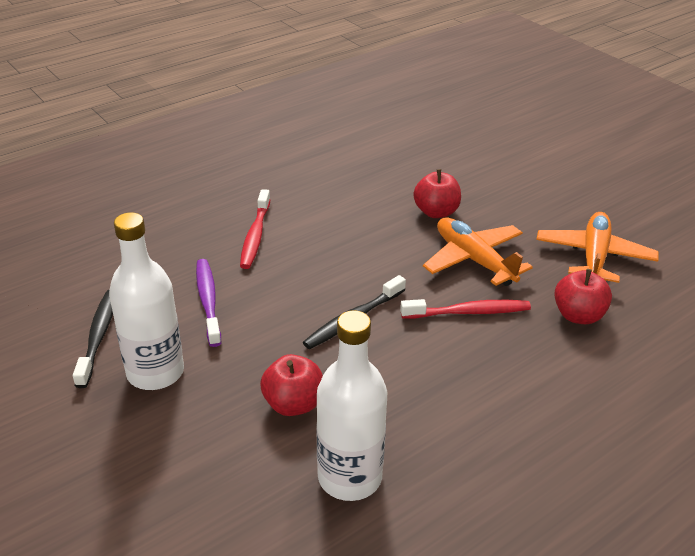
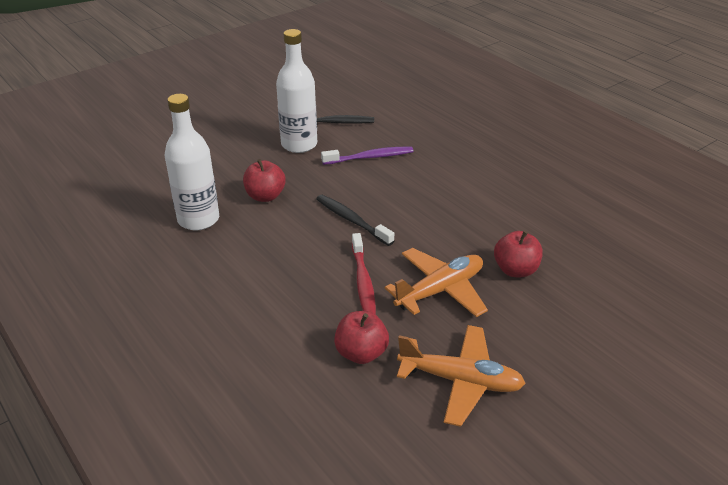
camera: 90 degrees right, 0 degrees up
red toothbrush [240,189,270,269] -> none

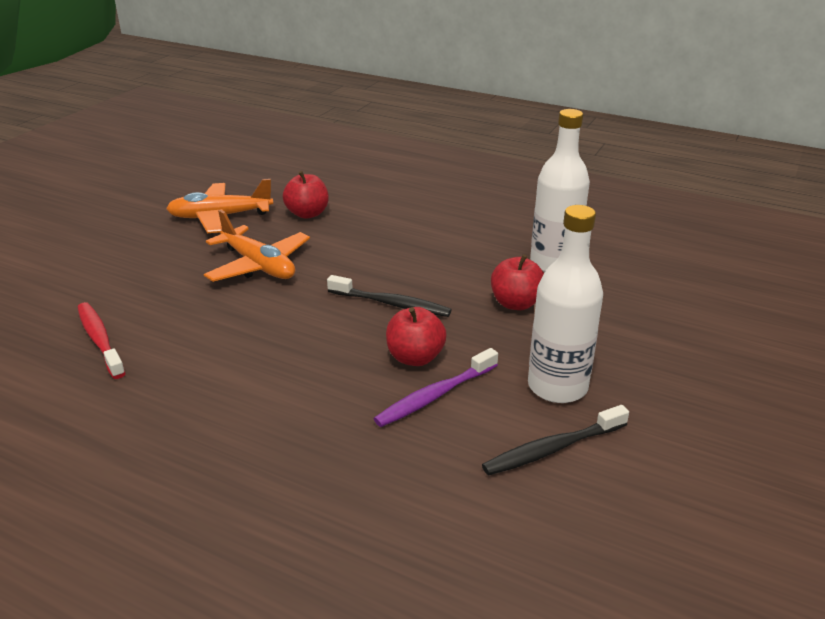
camera: 155 degrees right, 5 degrees down
red toothbrush [352,233,376,314] -> red toothbrush moved to [77,302,126,379]
orange plane [385,248,488,317] -> orange plane turned 75 degrees counterclockwise [204,210,310,282]
red apple [494,231,543,277] -> red apple moved to [386,307,447,366]

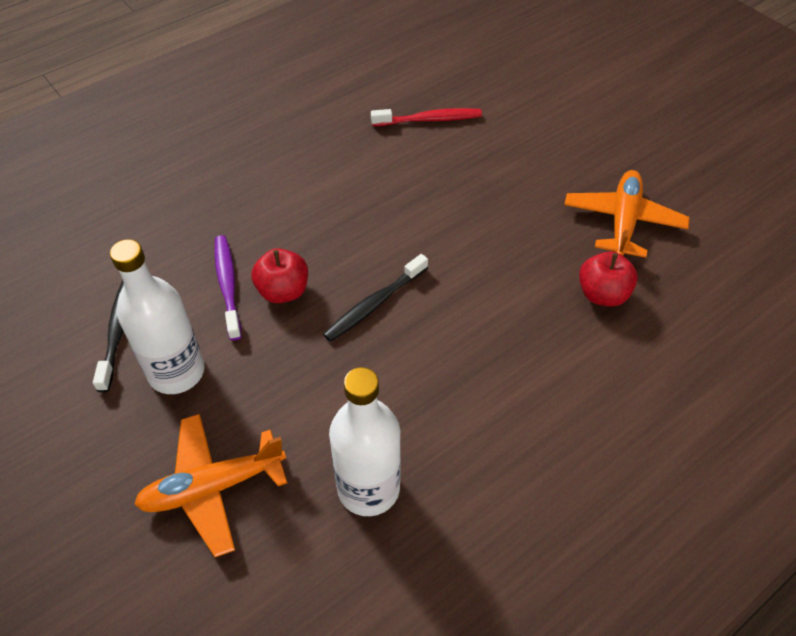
camera: 115 degrees right, 20 degrees up
orange plane [204,210,310,282] -> orange plane moved to [134,414,287,557]
red apple [491,254,544,310] -> none

